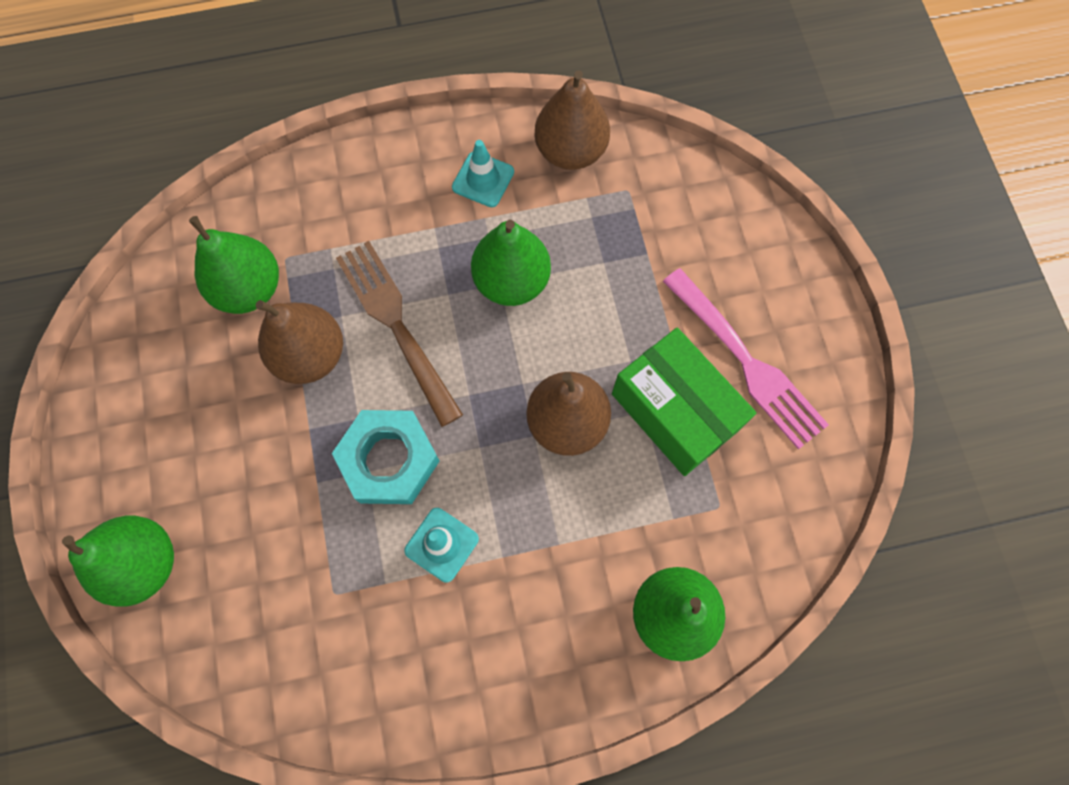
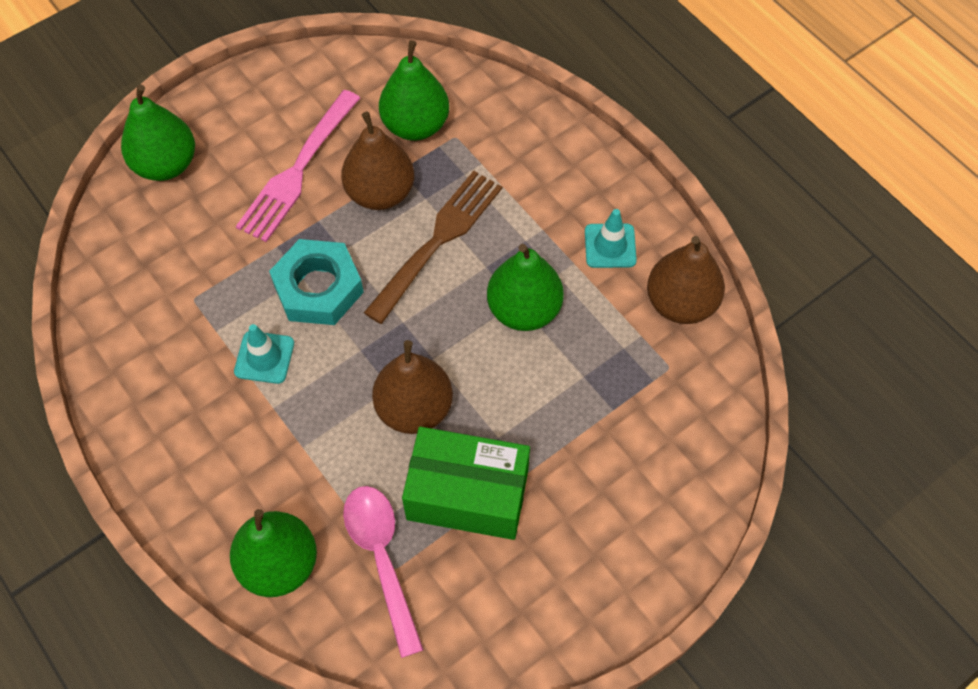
camera: 65 degrees right, 10 degrees down
green box [612,328,757,476] -> green box turned 75 degrees clockwise [402,427,530,540]
pink fork [663,268,829,449] -> pink fork moved to [236,90,360,242]
none -> pink spoon [343,486,424,658]

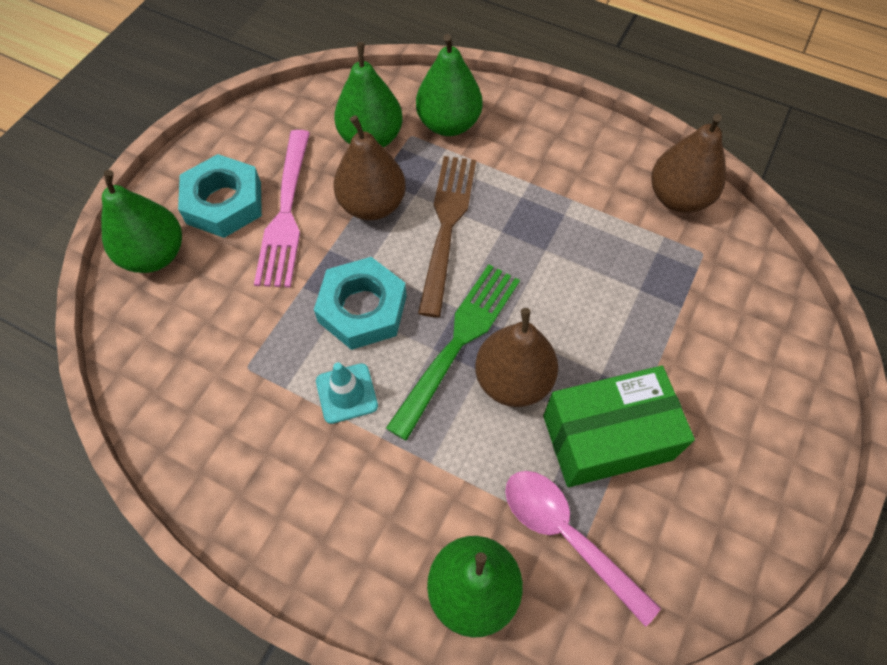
camera: 25 degrees left, 0 degrees up
green pear [487,244,564,331] -> green pear moved to [416,34,483,136]
turquoise traffic cone [585,209,637,268] -> none
none -> turquoise nut [178,154,262,238]
none -> green fork [386,264,520,441]

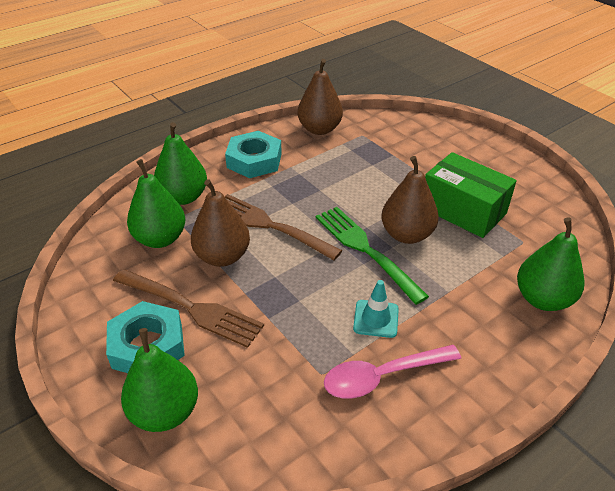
camera: 65 degrees left, 20 degrees down
pink fork [254,130,310,288] -> brown fork [113,269,264,348]
turquoise nut [314,257,407,350] -> turquoise nut moved to [225,131,282,178]
pink spoon [505,471,661,627] -> pink spoon moved to [324,345,461,399]
green box [543,366,695,487] -> green box turned 60 degrees counterclockwise [425,152,517,238]

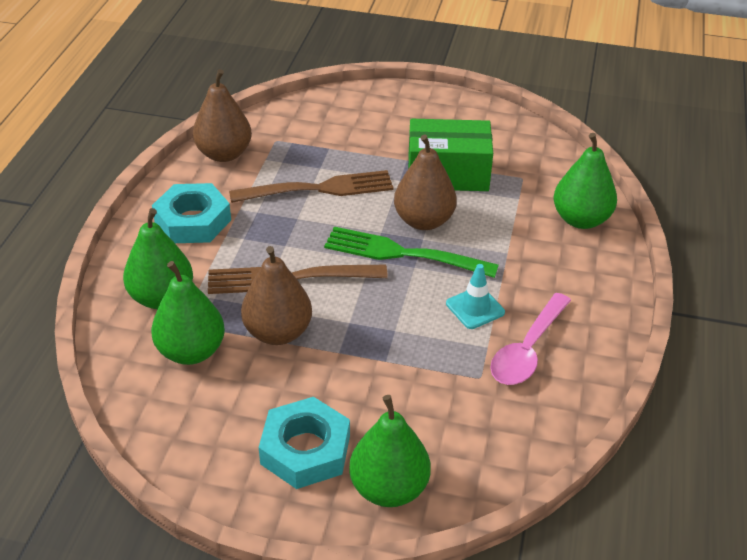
camera: 40 degrees left, 0 degrees up
brown fork [113,269,264,348] -> brown fork moved to [229,170,394,203]

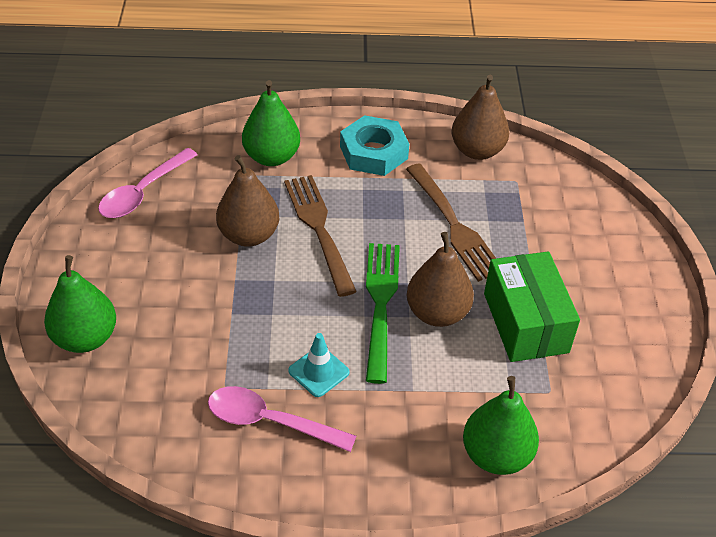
camera: 75 degrees right, 5 degrees up
green pear [151,261,225,365] -> none
turquoise nut [259,397,350,489] -> none
none -> pink spoon [98,148,198,218]

